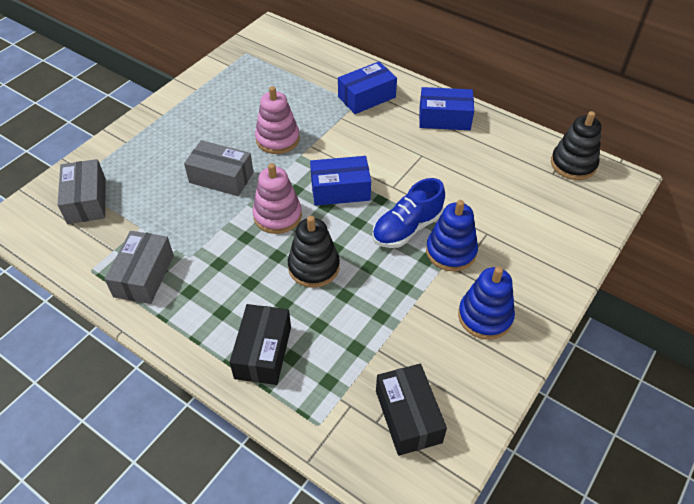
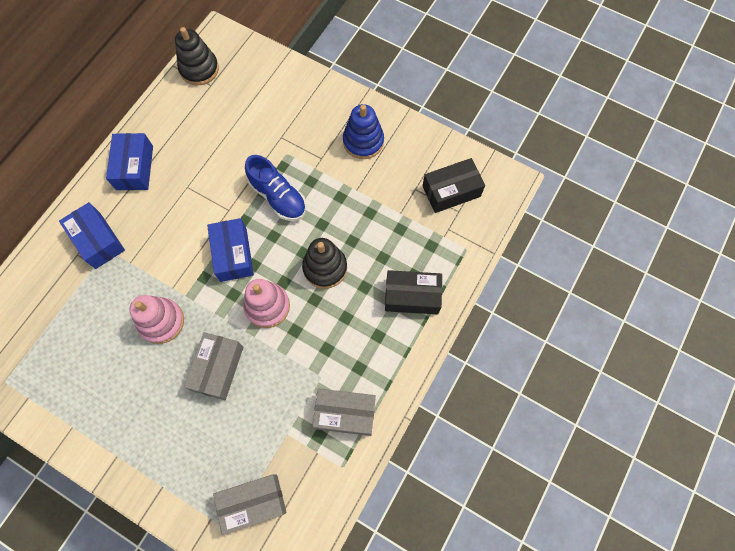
camera: 95 degrees left, 20 degrees up
blue stacking toy [426,200,478,271] -> none

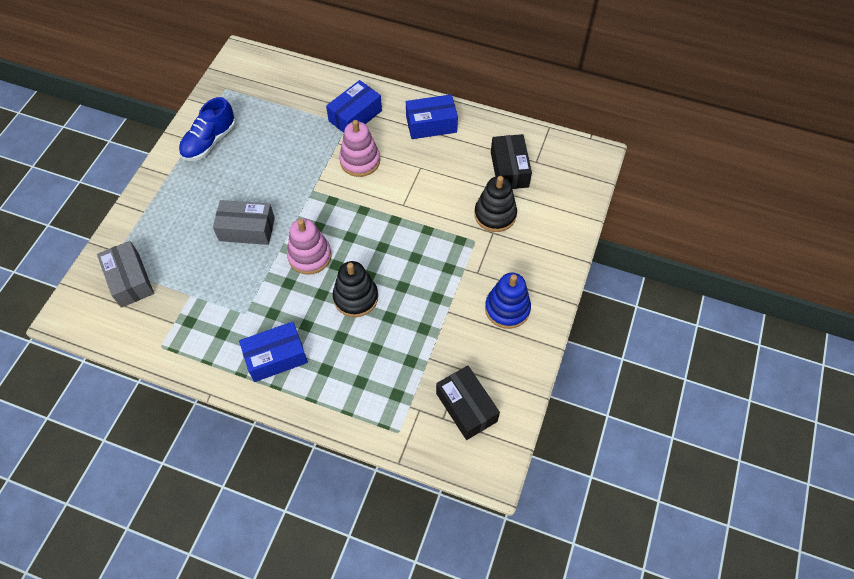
camera: 80 degrees right, 10 degrees down
pink stacking toy [129,295,184,344] -> pink stacking toy moved to [339,120,380,177]
black stacking toy [175,27,219,86] -> black stacking toy moved to [474,176,517,232]
blue box [207,218,254,282] -> blue box moved to [239,322,308,382]
blue shoe [245,155,306,221] -> blue shoe moved to [179,97,236,161]
grey box [312,389,376,436] -> none
black box [385,270,442,314] -> black box moved to [491,134,532,189]

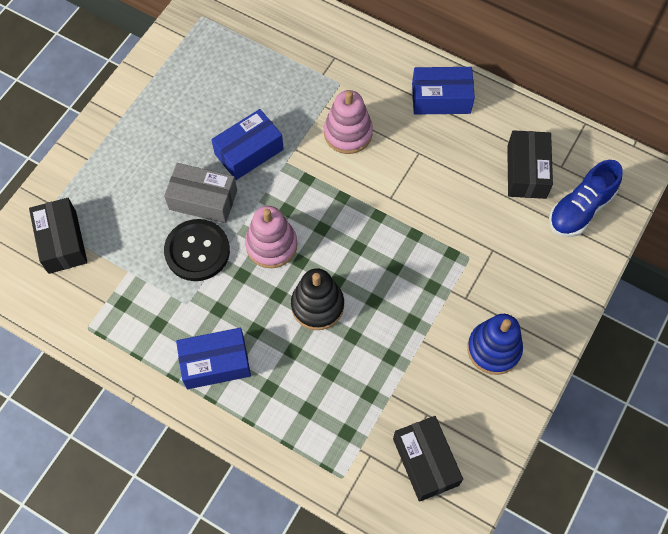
camera: 10 degrees right, 5 degrees up
grey box [97,241,154,308] -> black box [29,198,88,274]
blue shoe [179,97,236,161] -> blue shoe moved to [549,160,623,237]
blue box [326,80,382,133] -> blue box moved to [211,109,284,180]
black stacking toy [474,176,517,232] -> none
none -> black button [164,219,230,281]

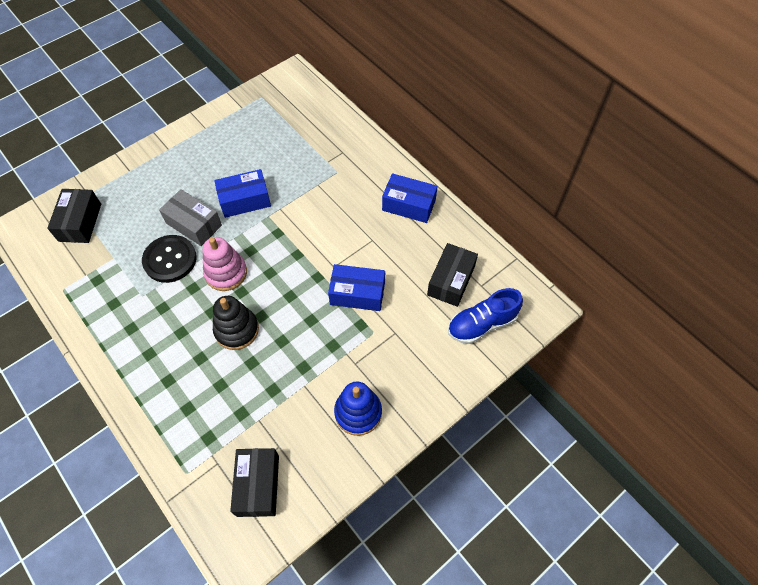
camera: 20 degrees right, 5 degrees down
blue box [176,328,251,389] -> blue box moved to [328,264,385,311]
pink stacking toy [324,90,373,154] -> none

